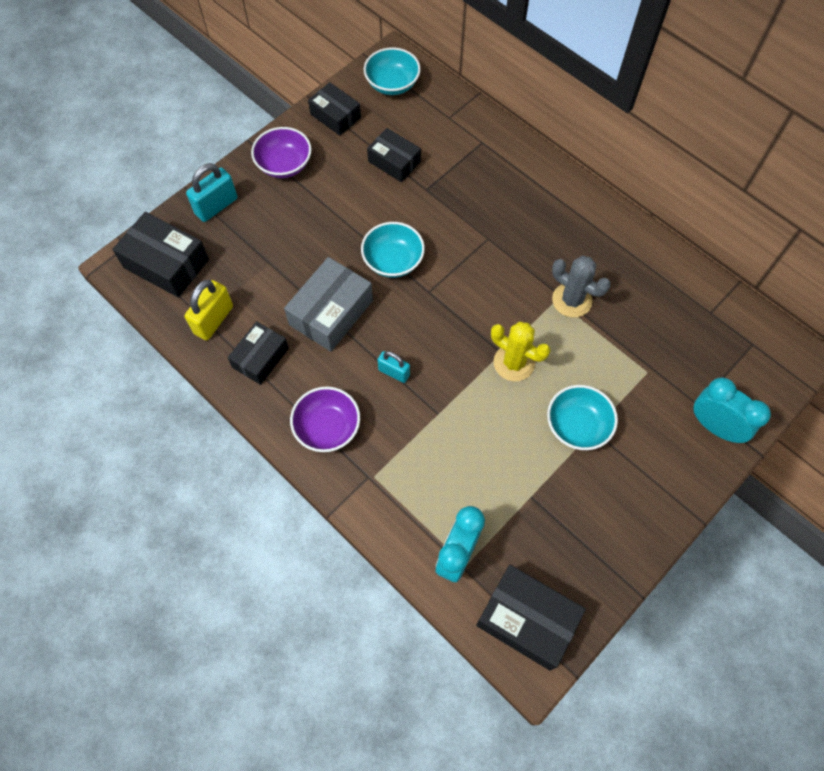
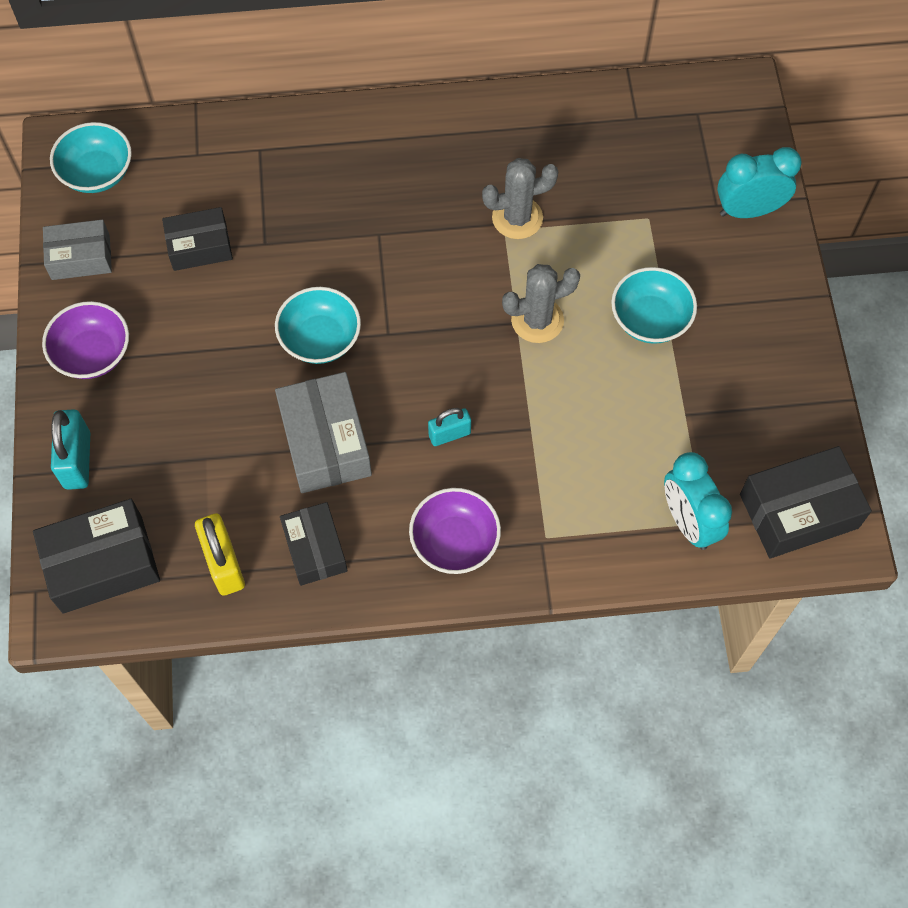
camera: 50 degrees left, 0 degrees up
black box [308,82,361,136] -> grey box [43,219,112,280]
yellow cactus [491,322,551,381] -> grey cactus [502,264,580,343]

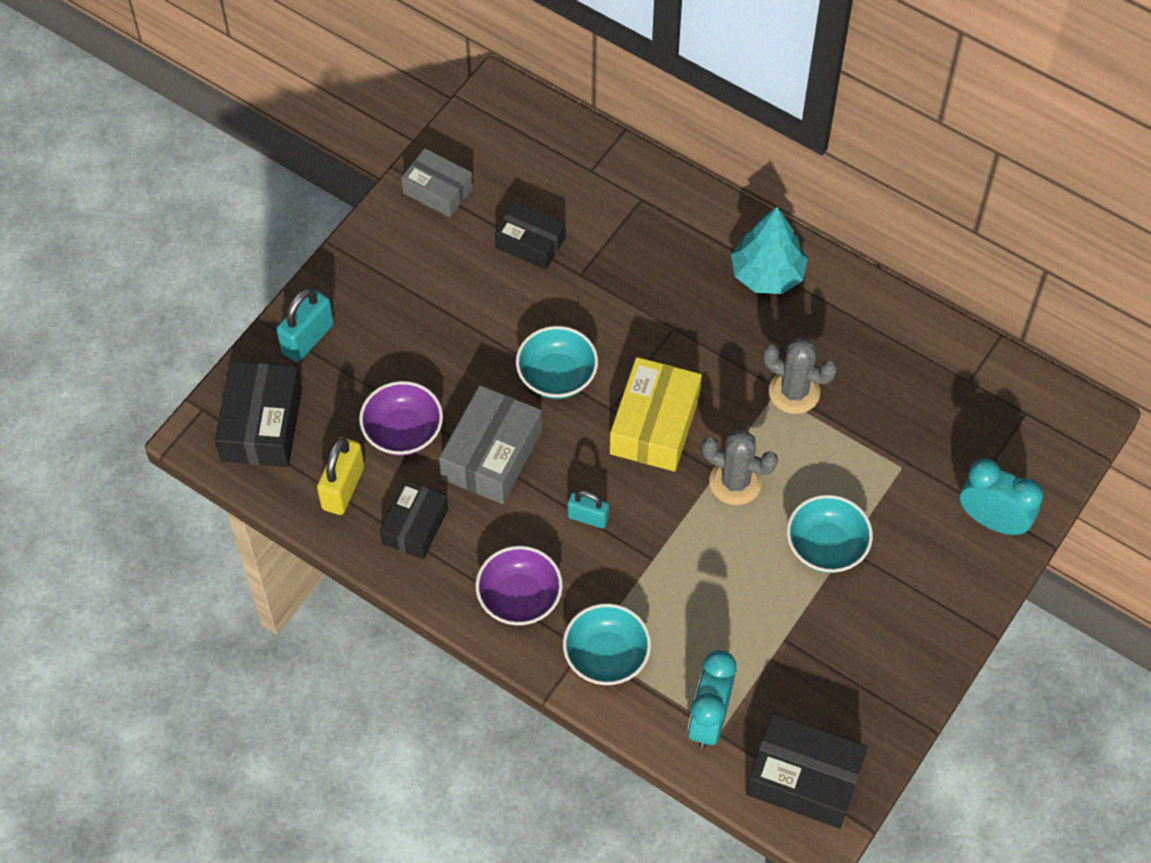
camera: 40 degrees right, 5 degrees down
black box [33,499,160,614] -> black box turned 75 degrees clockwise [215,361,302,467]
purple bowl [42,301,129,379] -> purple bowl moved to [359,381,443,456]
turquoise bowl [50,122,132,193] -> turquoise bowl moved to [563,603,651,685]
none -> yellow box [610,357,702,472]
none -> turquoise tree [731,207,808,294]

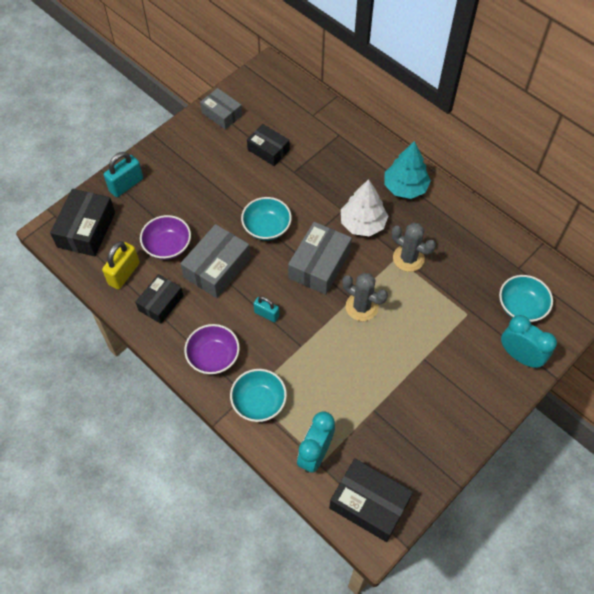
camera: 10 degrees right, 0 degrees up
yellow box [610,357,702,472] -> grey box [288,222,352,295]
turquoise bowl [787,495,873,573] -> turquoise bowl moved to [499,275,553,322]
none -> white tree [341,179,388,236]

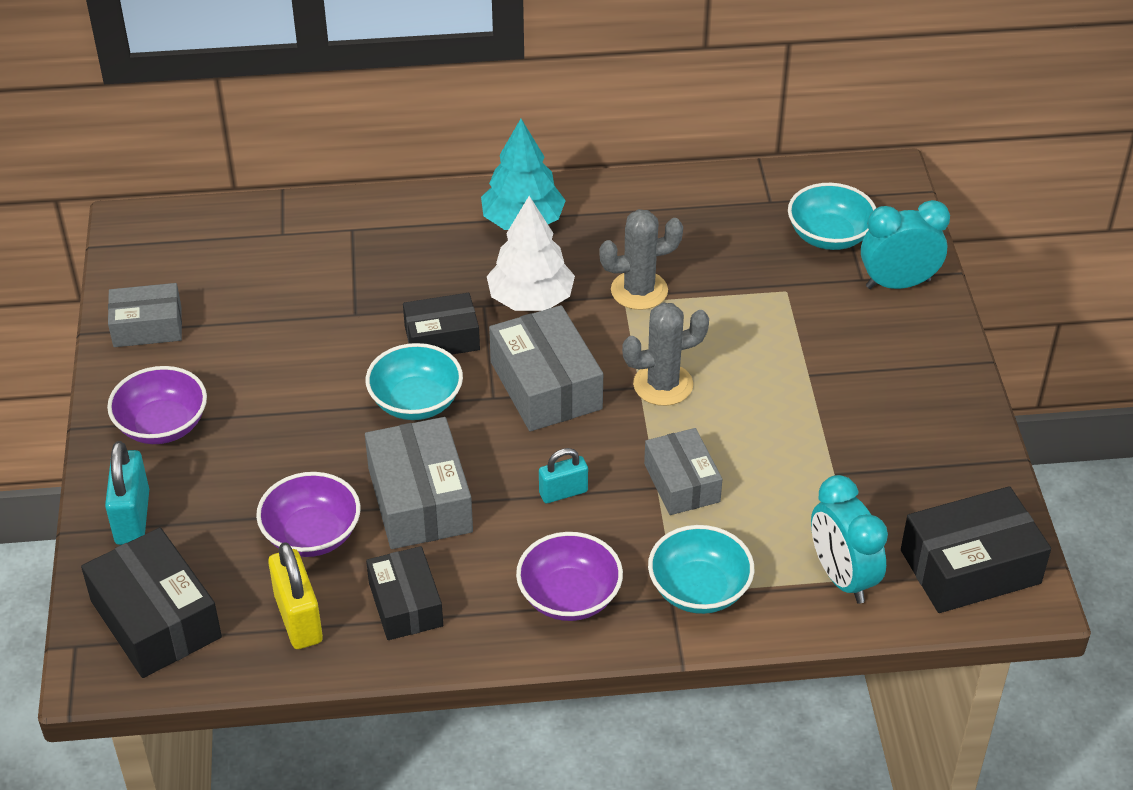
camera: 50 degrees left, 15 degrees down
black box [247,124,290,166] -> black box moved to [403,293,480,355]
none -> purple bowl [107,366,207,444]
none -> grey box [644,428,722,515]

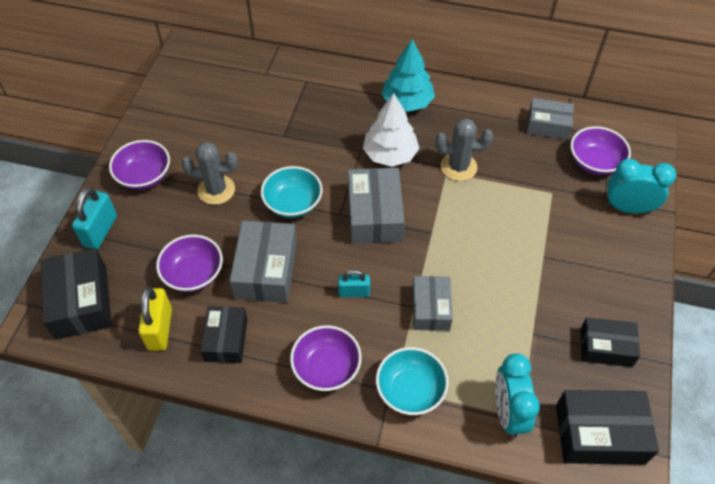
camera: 20 degrees right, 10 degrees up
grey box [108,283,182,347] -> grey box moved to [527,98,574,140]
black box [403,293,480,355] -> black box moved to [581,317,640,367]
grey cactus [622,303,709,406] -> grey cactus moved to [181,142,238,205]
turquoise bowl [788,183,876,250] -> purple bowl [570,126,631,175]

